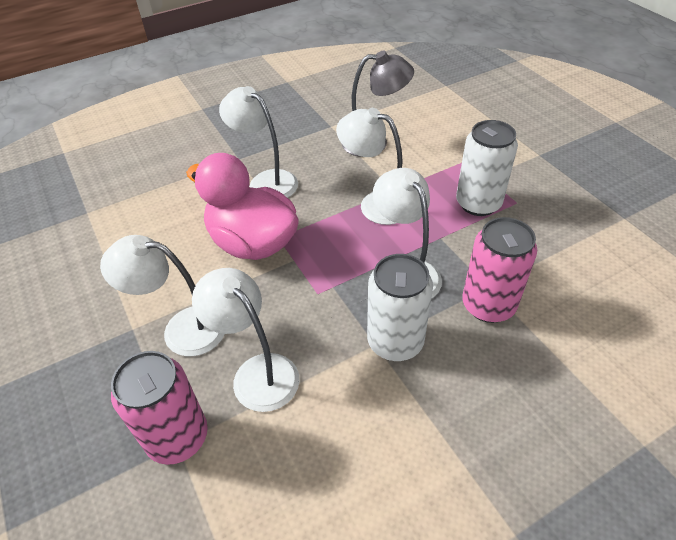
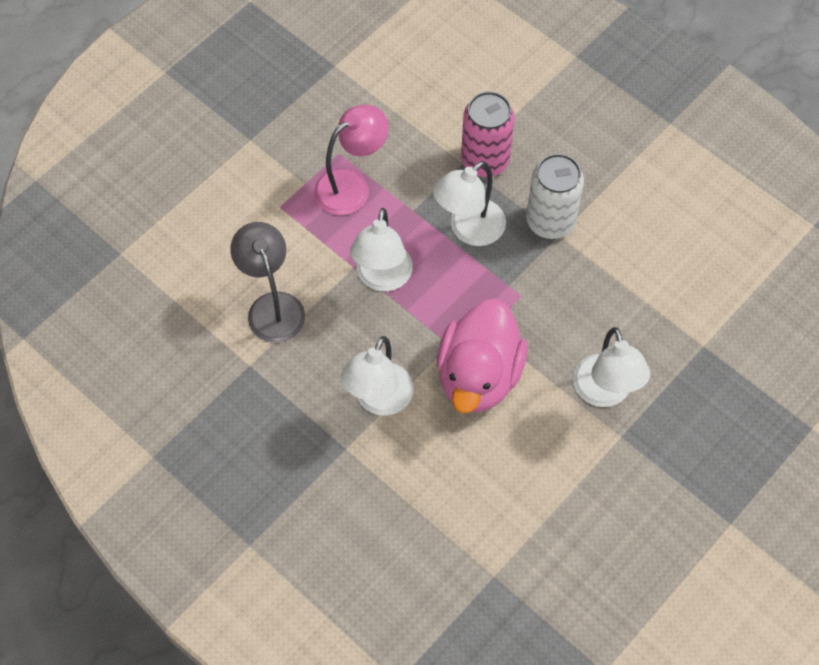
camera: 110 degrees left, 15 degrees up
pink can [111,351,208,465] -> none
white lamp [192,268,300,412] -> none
white can [456,120,518,216] -> pink lamp [314,105,389,215]

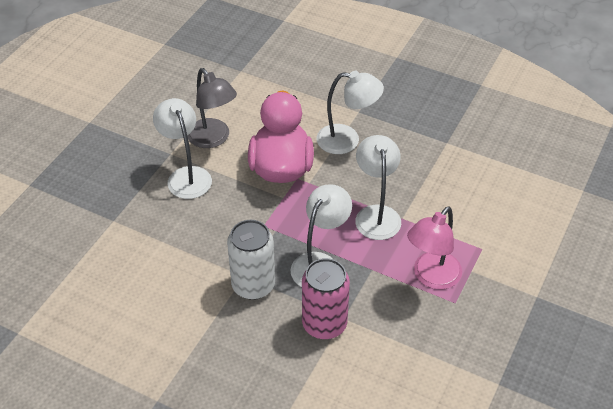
camera: 165 degrees right, 15 degrees down
grey lamp [230,222,305,343] -> grey lamp moved to [187,68,237,148]
white lamp [340,336,414,415] -> white lamp turned 90 degrees clockwise [317,71,384,154]

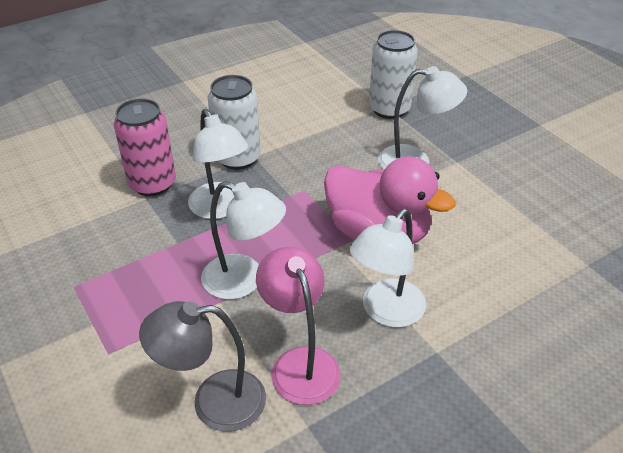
camera: 120 degrees right, 5 degrees down
grey lamp [187,68,237,148] -> grey lamp moved to [139,301,266,432]
pink lamp [407,207,462,289] -> pink lamp moved to [256,247,341,405]
none -> white can [369,30,418,119]

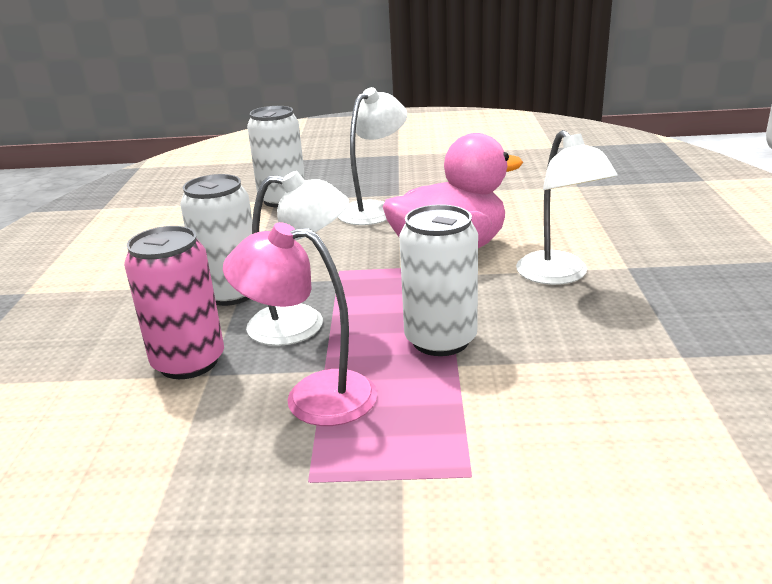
camera: 55 degrees left, 15 degrees down
grey lamp [139,301,266,432] -> none
white lamp [201,181,286,300] -> white can [399,204,478,356]
pink lamp [256,247,341,405] -> pink lamp moved to [223,222,377,426]

